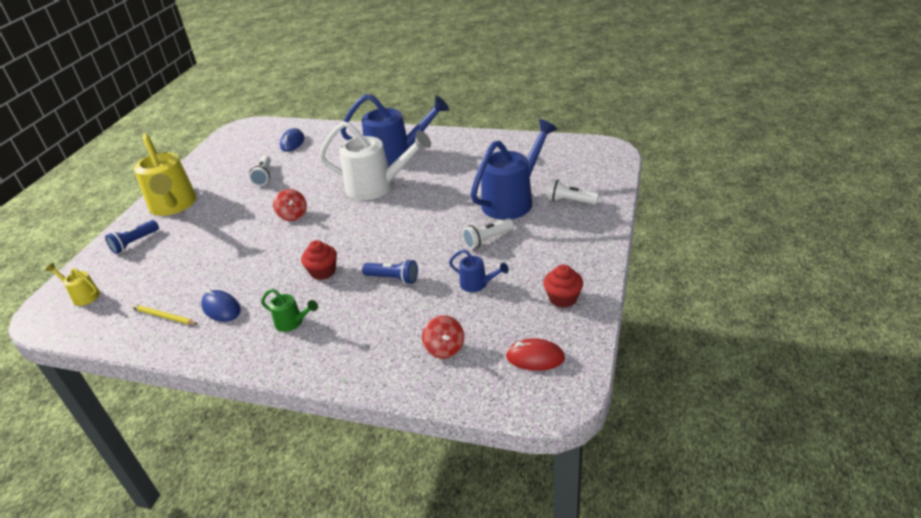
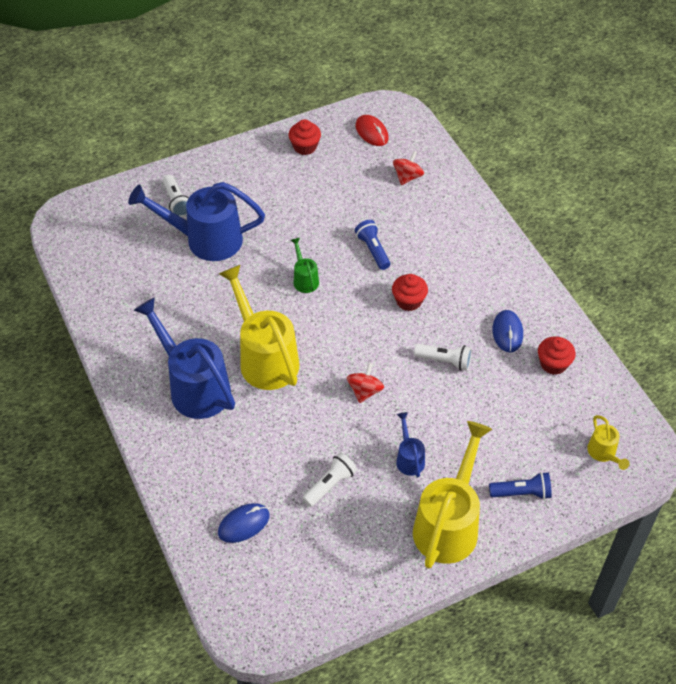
camera: 135 degrees left, 15 degrees up
yellow pencil [131,304,198,325] -> red cupcake [538,336,576,375]
green watering can [261,289,318,332] -> green watering can moved to [291,238,319,293]
white watering can [319,121,431,200] -> yellow watering can [219,265,299,390]
blue watering can [449,249,509,292] -> blue watering can moved to [396,412,425,477]
white flashlight [462,218,514,249] -> white flashlight moved to [414,344,472,371]

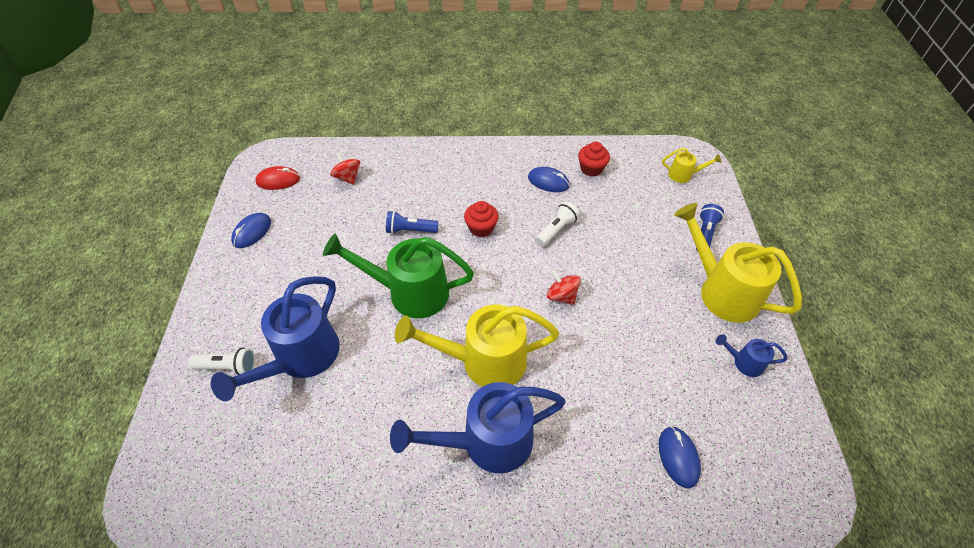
camera: 65 degrees left, 0 degrees up
red cupcake [289,119,321,155] -> blue mouse [231,213,271,248]
green watering can [291,238,319,293] -> green watering can [323,233,474,318], size x2.17
white flashlight [302,452,357,507] -> none
blue watering can [396,412,425,477] -> blue watering can moved to [716,334,787,377]

